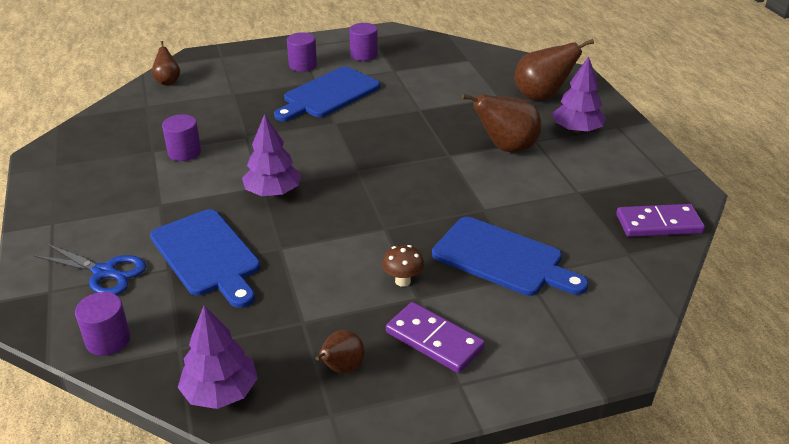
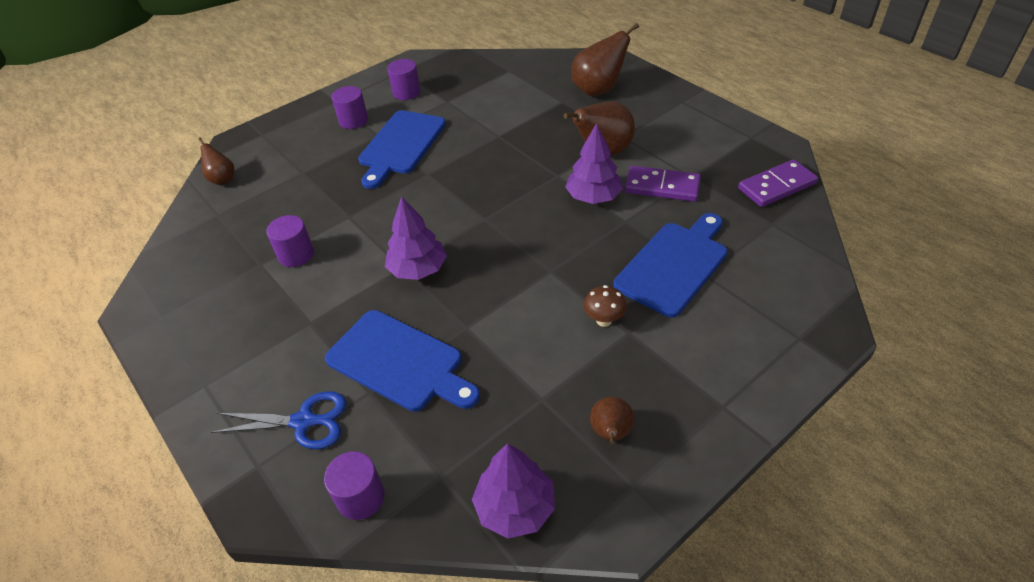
camera: 20 degrees left, 10 degrees up
purple domino [386,302,485,373] -> purple domino moved to [625,166,701,202]
blue cutting board [432,217,588,296] -> blue cutting board turned 60 degrees counterclockwise [614,213,728,317]
purple tree [552,56,606,133] -> purple tree moved to [565,123,623,204]

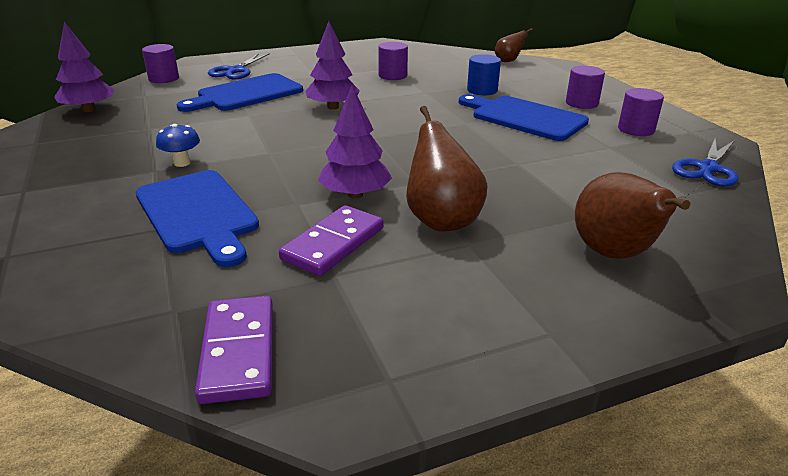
camera: 105 degrees right, 15 degrees down
brown mushroom [584,285,627,327] -> blue mushroom [156,124,200,167]
brown pear [590,397,634,444] -> none
none -> blue cylinder [467,54,501,95]
none -> blue scissors [672,138,738,187]

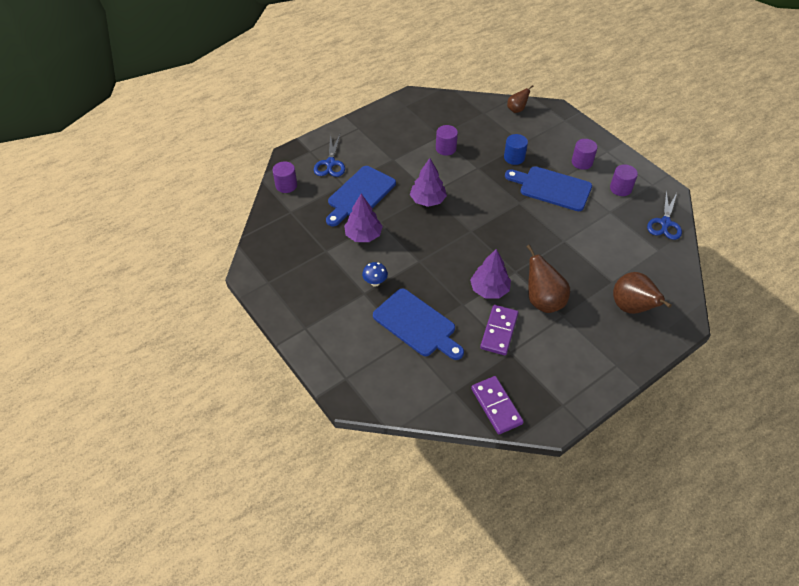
camera: 15 degrees left, 20 degrees up
purple tree [55,22,115,112] -> purple tree moved to [344,194,383,242]

